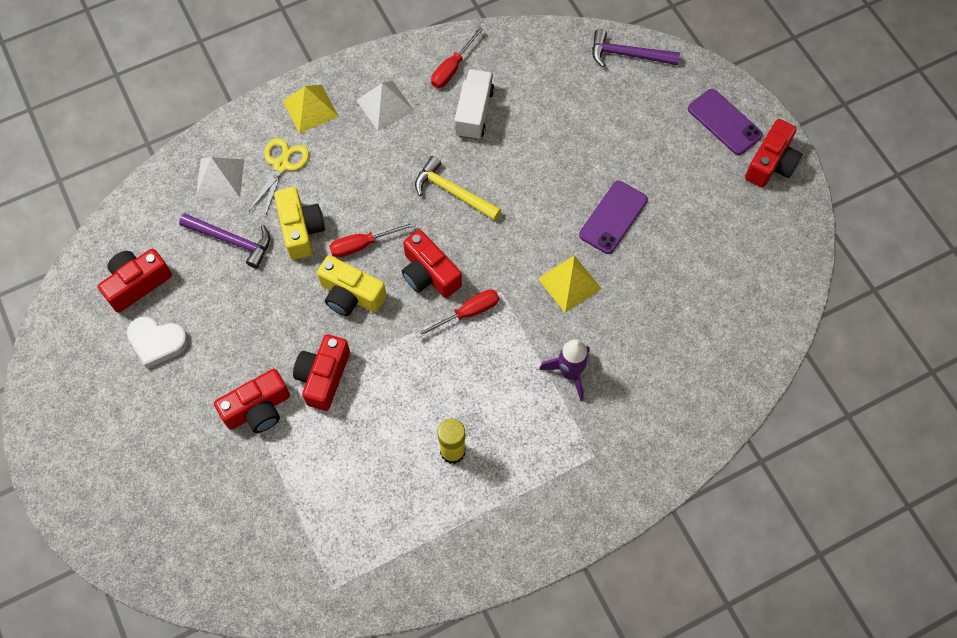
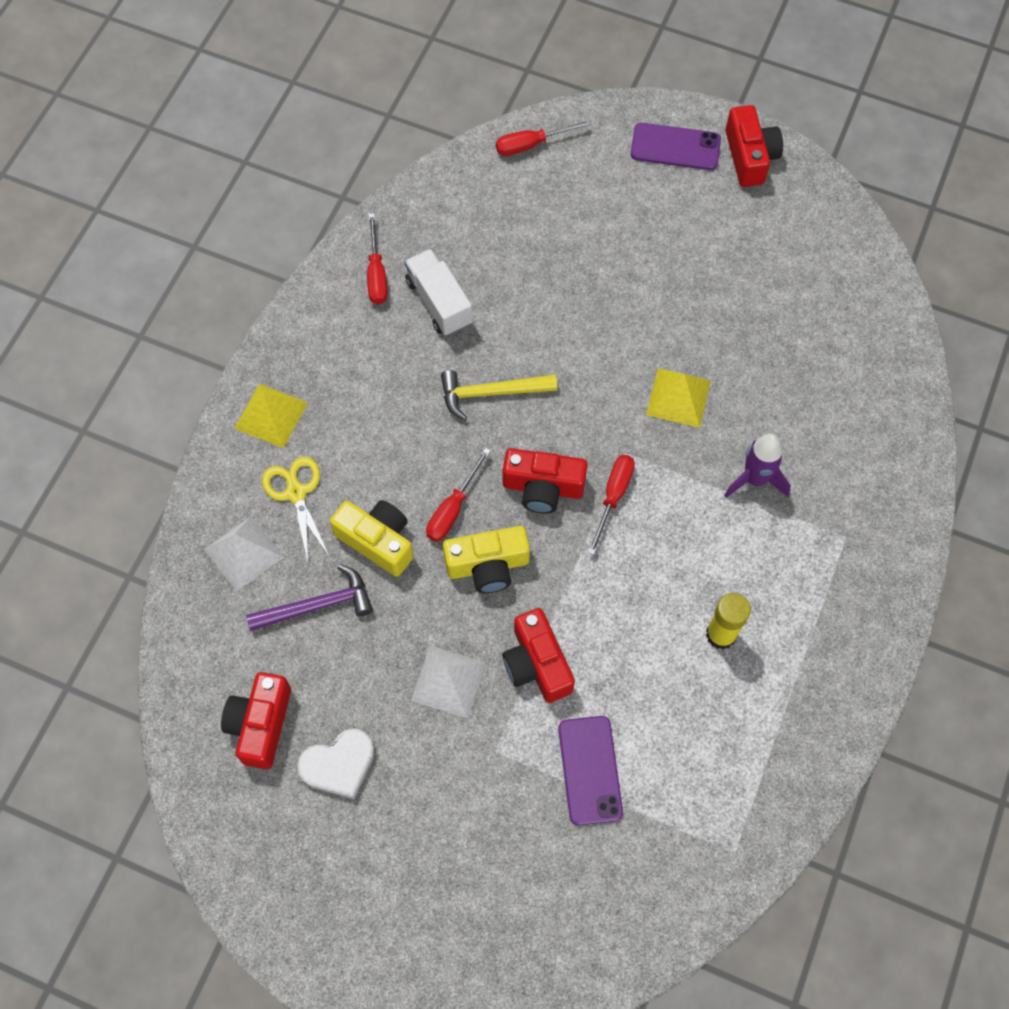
camera: 40 degrees left, 0 degrees up
red camera [214,369,290,433] -> none
white pyramid [356,81,414,131] -> white pyramid moved to [411,646,486,718]
purple phone [579,181,648,254] -> purple phone moved to [558,716,623,826]
purple hammer [592,29,680,67] -> red screwdriver [496,120,592,156]

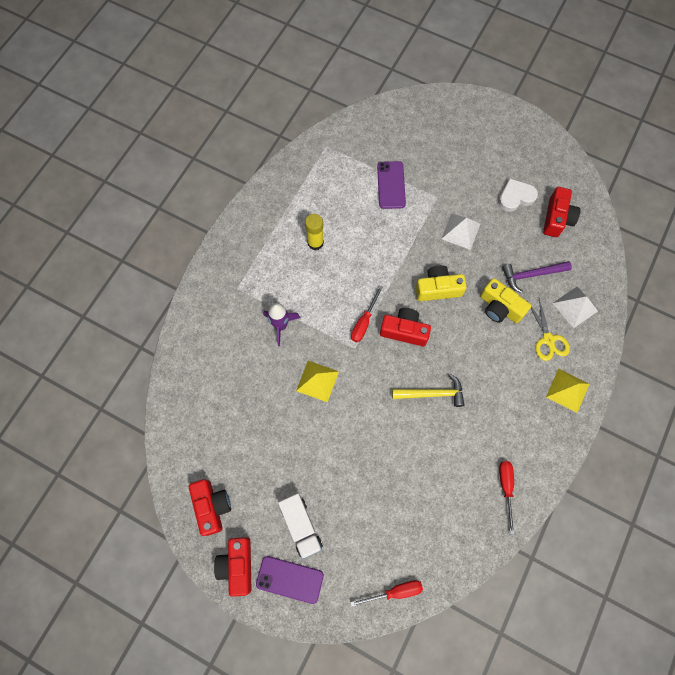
camera: 175 degrees left, 5 degrees up
white truck [405,249,473,336] -> white truck moved to [278,493,323,559]
red screwdriver [426,448,491,542] -> none
red camera [502,608,575,703] -> red camera moved to [189,479,231,536]

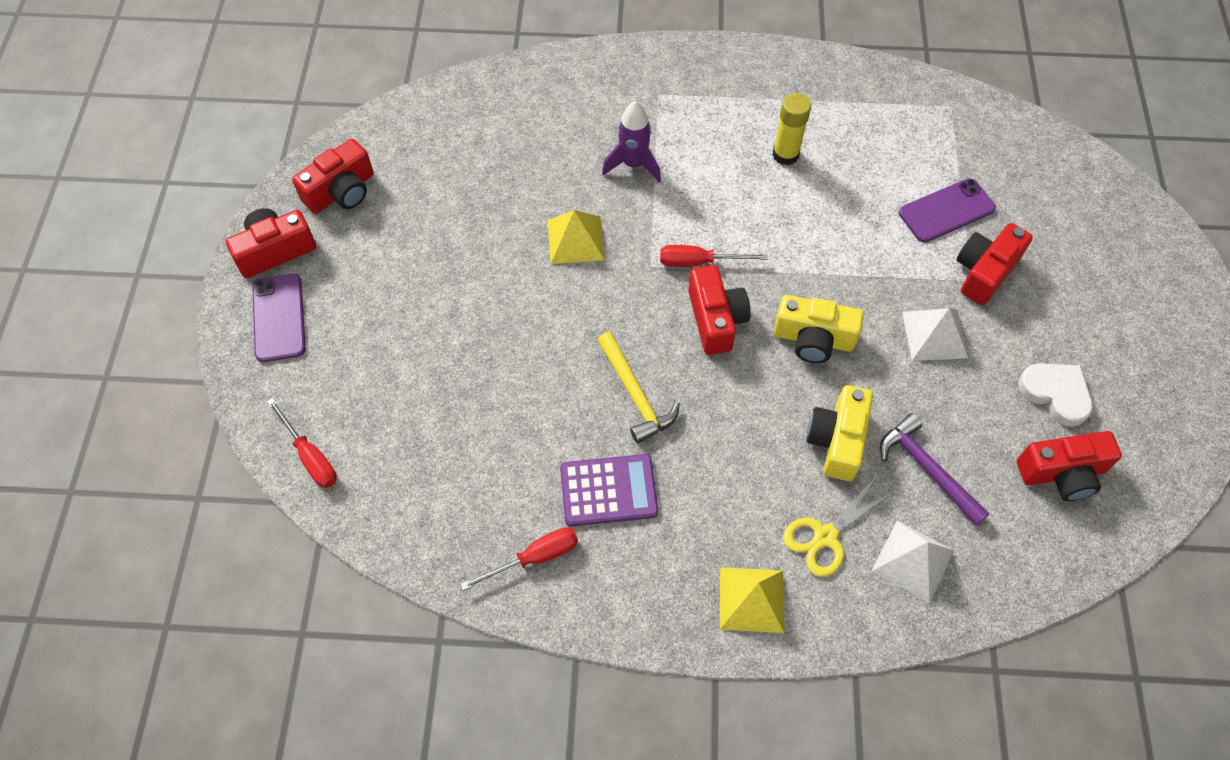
camera: 65 degrees right, 10 degrees down
white truck [278,493,323,559] -> none
yellow camera [416,265,467,301] -> yellow camera turned 135 degrees clockwise [774,295,864,363]
none -> purple calculator [560,454,658,527]
none -> red camera [957,223,1033,305]

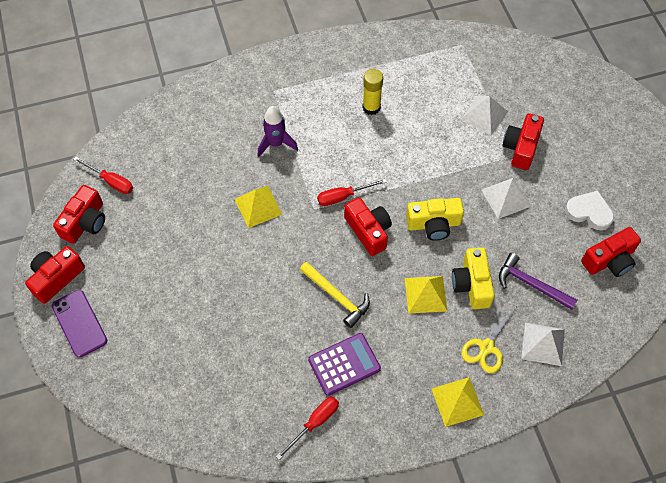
camera: 20 degrees left, 0 degrees up
red screwdriver [267,398,337,488] -> red screwdriver moved to [73,157,133,194]
purple phone [899,178,996,243] -> white pyramid [461,96,508,135]
none -> yellow pyramid [405,276,447,314]

